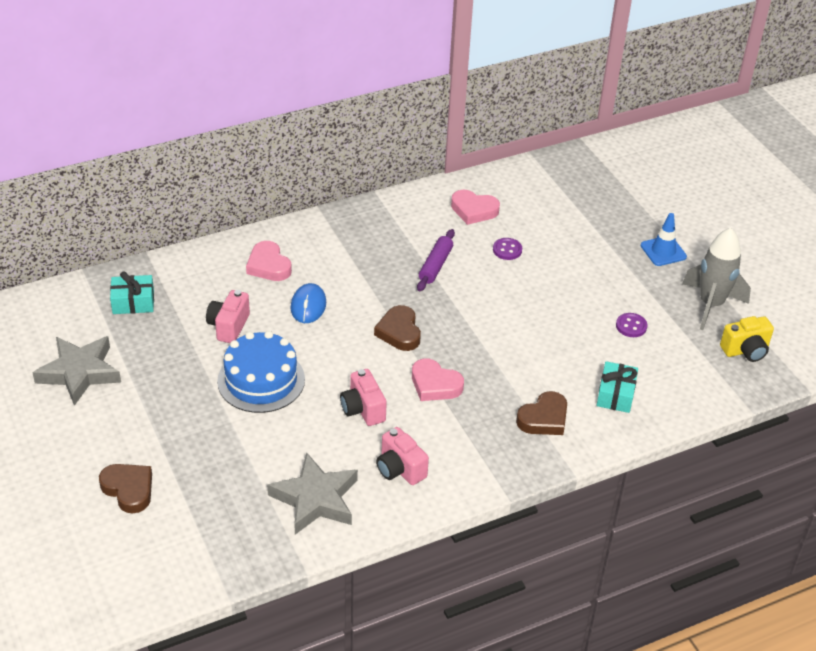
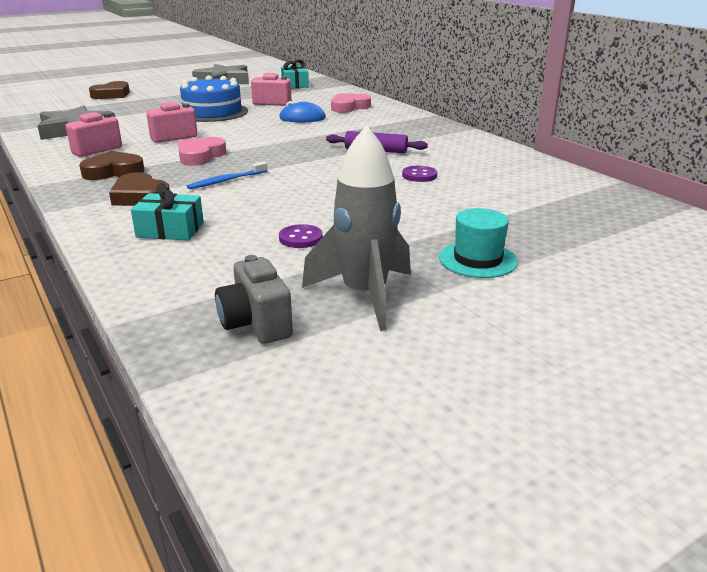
camera: 85 degrees right, 15 degrees down
brown heart [374,305,421,351] -> brown heart moved to [79,151,144,180]
pink heart [451,190,500,225] -> none
blue traffic cone [641,213,687,266] -> turquoise hat [439,208,518,278]
yellow camera [720,316,774,362] -> grey camera [215,255,293,344]
none -> blue toothbrush [187,162,267,189]

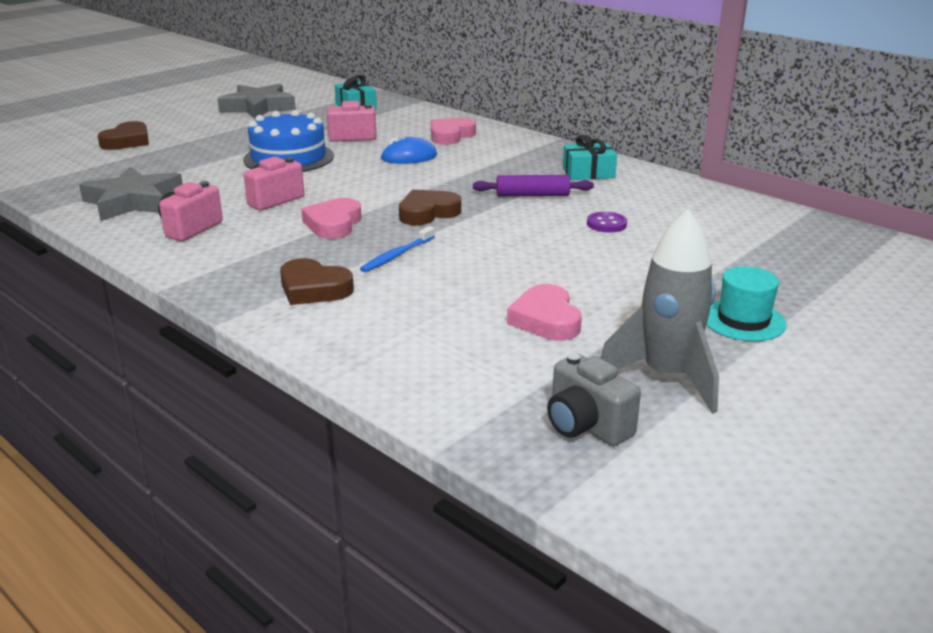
camera: 15 degrees left, 0 degrees up
brown heart [79,151,144,180] -> brown heart moved to [399,190,461,225]
turquoise gift [131,183,204,241] -> turquoise gift moved to [563,135,617,180]
purple button [279,224,323,248] -> pink heart [507,284,582,341]

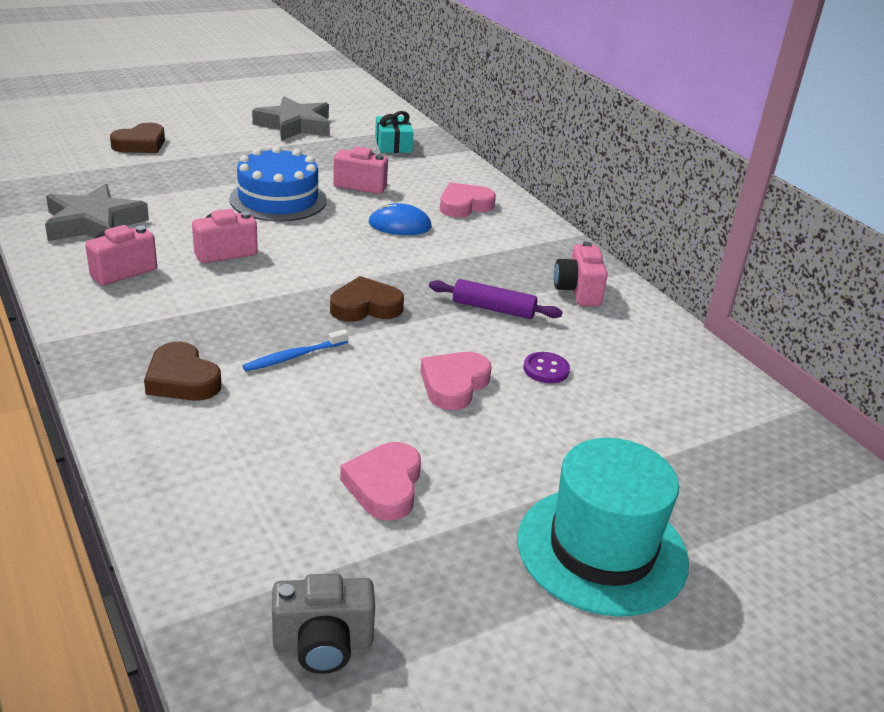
camera: 15 degrees right, 5 degrees up
pink heart [301,198,362,239] -> pink heart moved to [420,352,492,410]
grey camera [547,353,641,446] -> grey camera turned 75 degrees counterclockwise [272,573,375,674]
turquoise gift [563,135,617,180] -> pink camera [554,242,608,306]
grey rocket [601,209,719,414] -> none
turquoise hat [707,266,787,341] -> turquoise hat [518,438,689,617], size x1.77

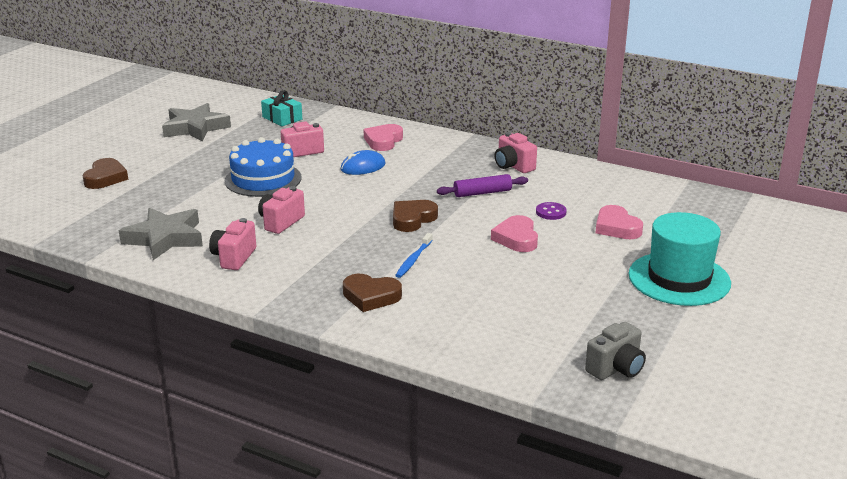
camera: 30 degrees left, 5 degrees down
pink heart [340,442,421,520] -> pink heart moved to [596,205,643,239]

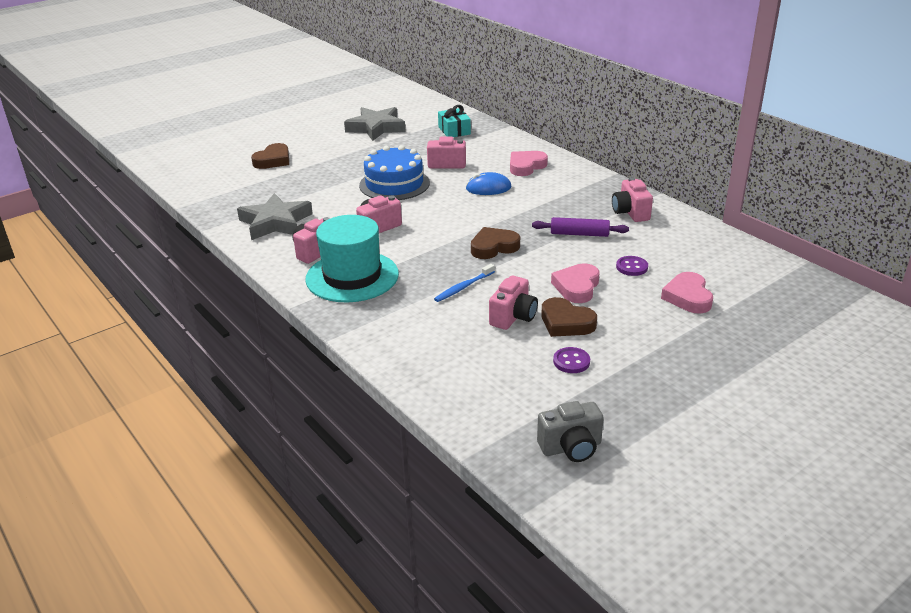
camera: 25 degrees right, 5 degrees up
brown heart [343,274,402,312] -> brown heart moved to [541,297,597,337]
turquoise hat [629,212,731,306] -> turquoise hat moved to [305,215,399,303]
none -> pink camera [489,276,538,330]
none -> purple button [553,347,590,373]

